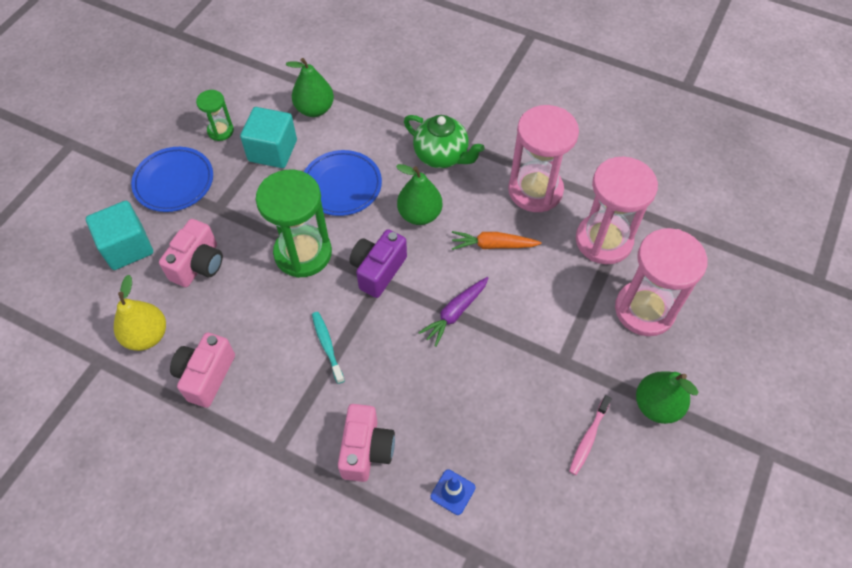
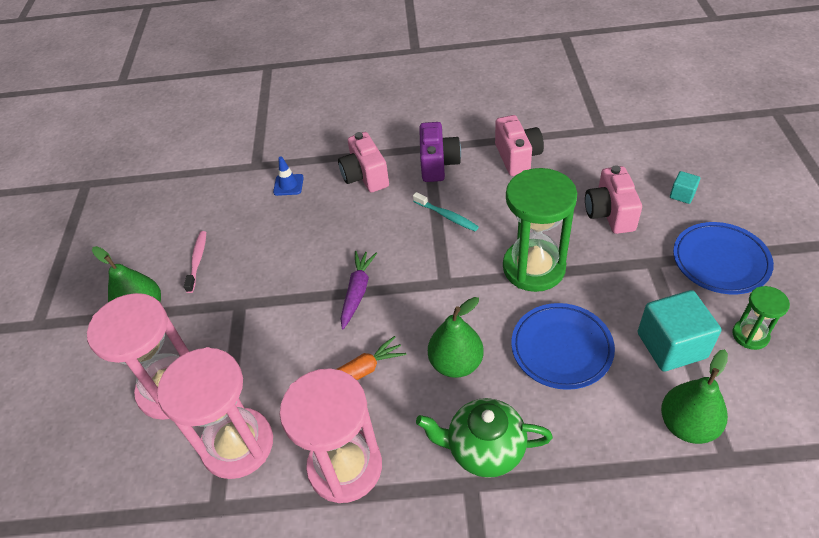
camera: 155 degrees right, 10 degrees down
turquoise cube [86,201,153,270] -> turquoise cube [670,171,700,204], size x0.48
yellow pear [114,275,166,351] -> none
purple camera [349,229,407,298] -> purple camera moved to [419,122,461,182]

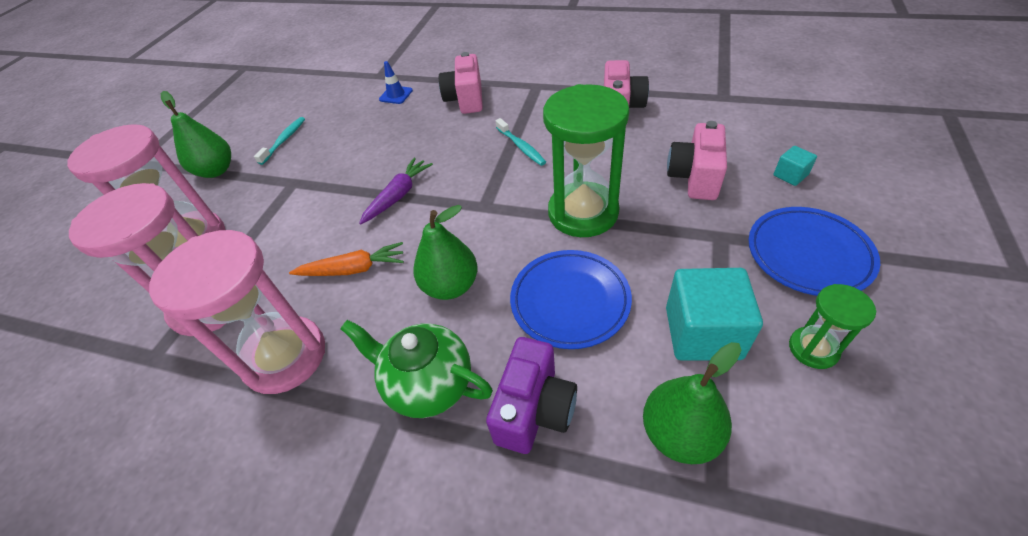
camera: 20 degrees right, 0 degrees up
pink toothbrush [184,231,206,293] -> turquoise toothbrush [254,117,305,165]
purple camera [419,122,461,182] -> purple camera moved to [486,337,577,454]

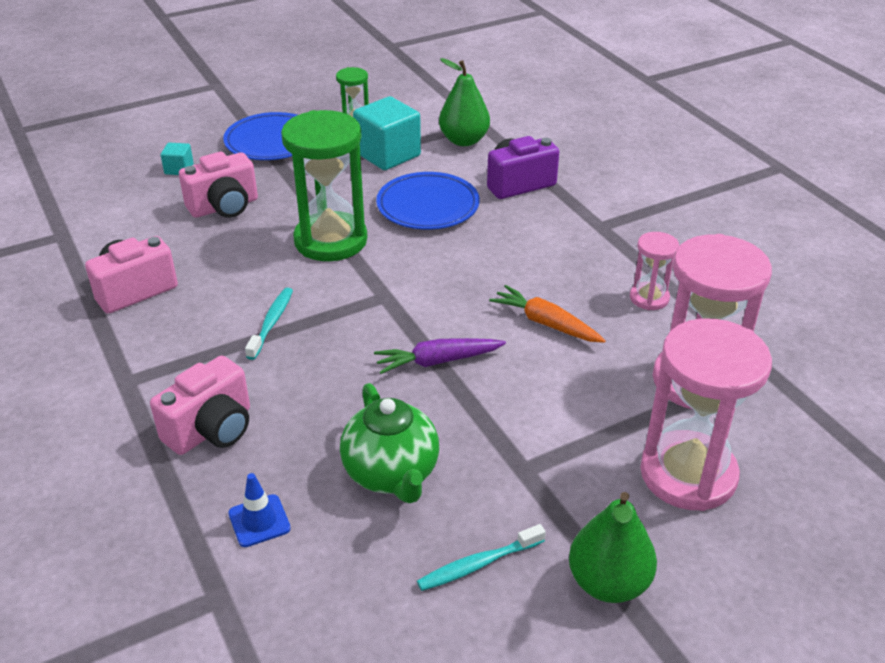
camera: 140 degrees left, 10 degrees down
pink hourglass [149,230,325,394] -> pink hourglass [630,232,679,310], size x0.50
green teapot [340,320,493,418] -> green teapot moved to [340,383,439,503]
green pear [413,205,478,300] -> none

